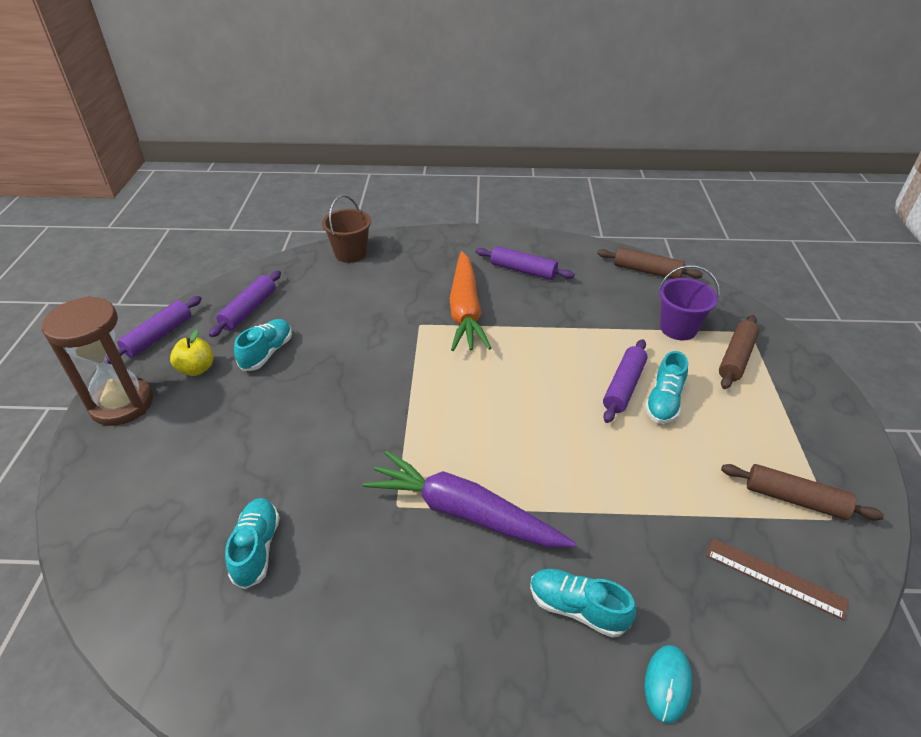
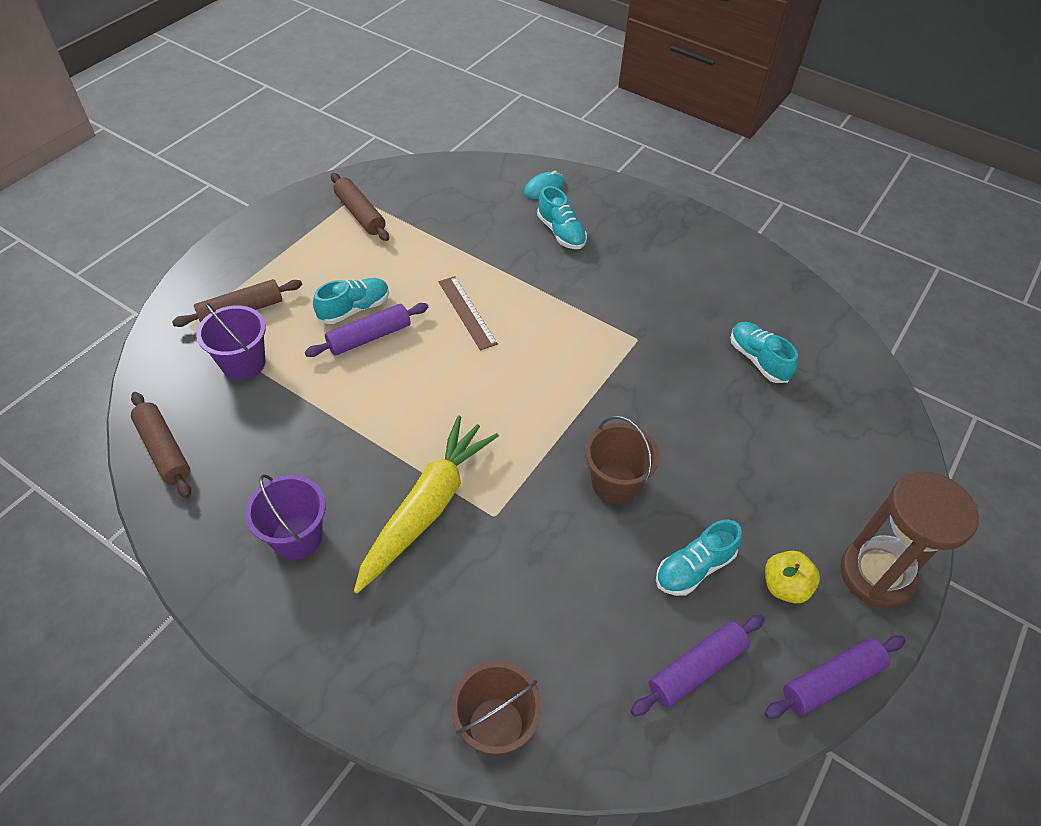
camera: 150 degrees left, 10 degrees up
turquoise shoe [225,498,280,589] -> turquoise shoe turned 120 degrees clockwise [730,322,798,383]
purple carrot [363,451,576,547] -> none
orange carrot [450,251,491,351] -> yellow carrot [354,415,499,594]
purple rolling pin [476,246,575,280] -> purple bucket [245,474,326,560]
brown ruler [706,538,849,620] -> brown ruler moved to [439,276,498,351]
none -> brown bucket [585,416,659,504]

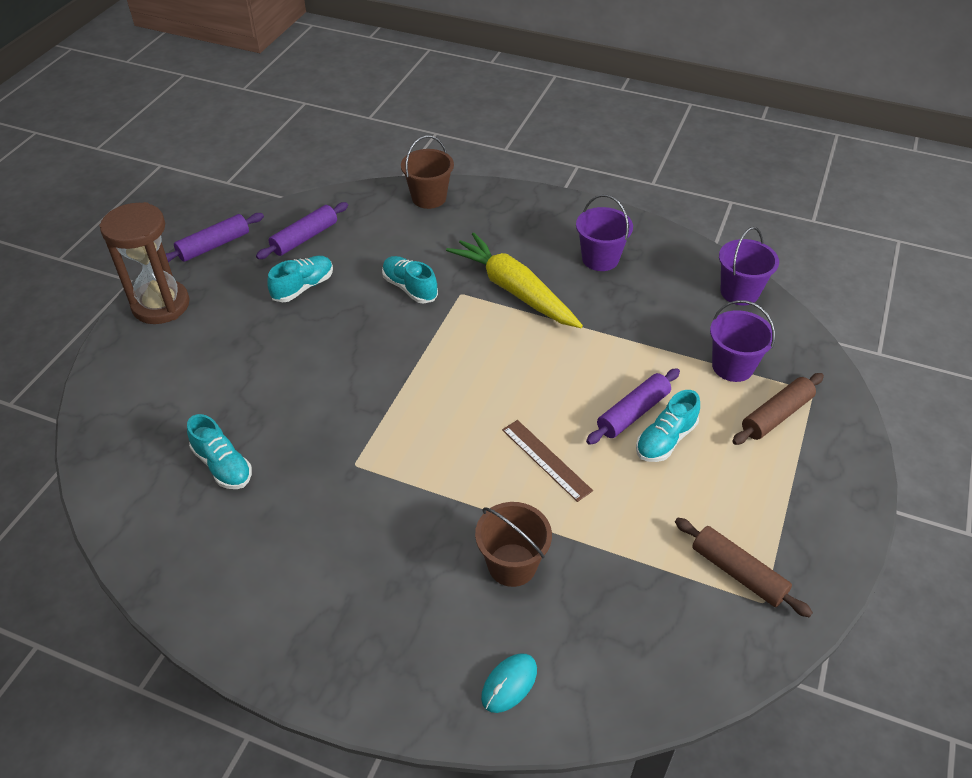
camera: 170 degrees right, 5 degrees down
brown rolling pin [131,392,191,498] -> purple bucket [719,227,779,305]
yellow carrot [354,415,499,594] -> yellow carrot turned 120 degrees clockwise [446,233,583,328]
turquoise shoe [537,186,587,249] -> turquoise shoe moved to [382,256,438,304]
brown bucket [585,416,659,504] -> brown bucket moved to [475,502,552,587]
yellow apple [765,551,820,603] -> none

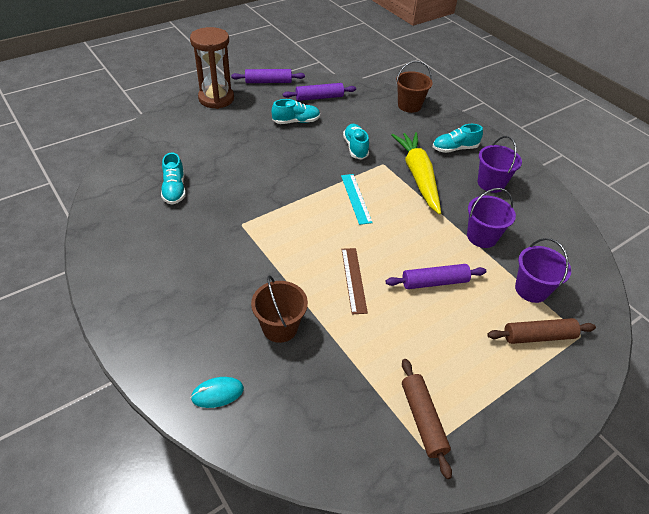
camera: 30 degrees right, 0 degrees up
turquoise shoe [636,390,700,462] -> turquoise shoe moved to [433,124,483,153]
purple bucket [719,227,779,305] -> purple bucket moved to [467,188,516,248]
none -> turquoise ruler [341,174,373,225]

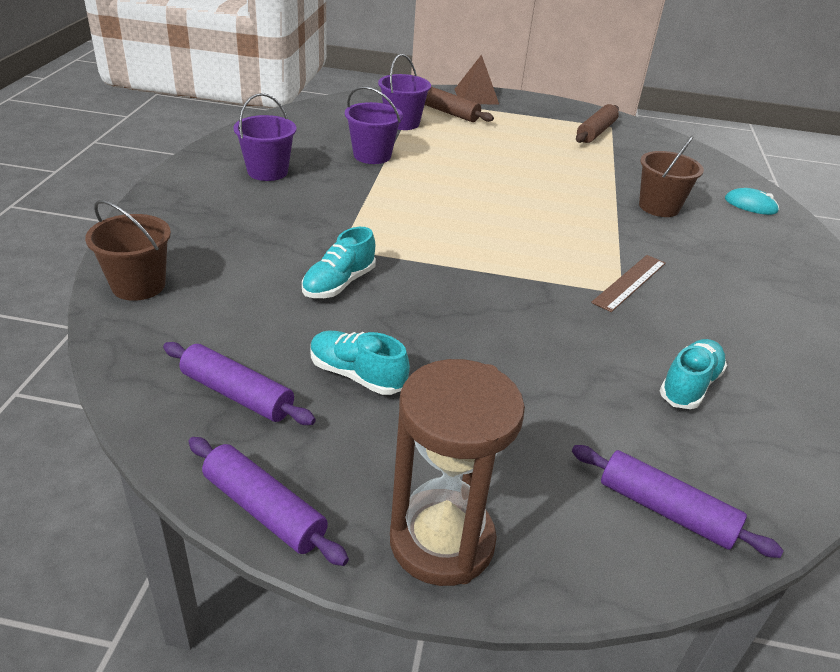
camera: 135 degrees left, 10 degrees down
turquoise ruler [341,174,373,225] -> none
brown ruler [342,248,368,314] -> brown ruler moved to [591,255,666,312]
purple rolling pin [386,264,487,289] -> purple rolling pin moved to [572,445,784,558]
yellow carrot [391,132,441,215] -> none
turquoise shoe [433,124,483,153] -> none
none -> brown pyramid [454,54,499,105]

